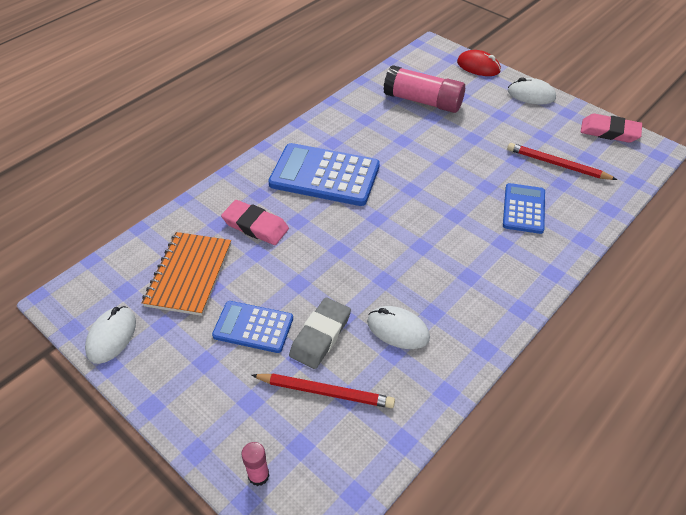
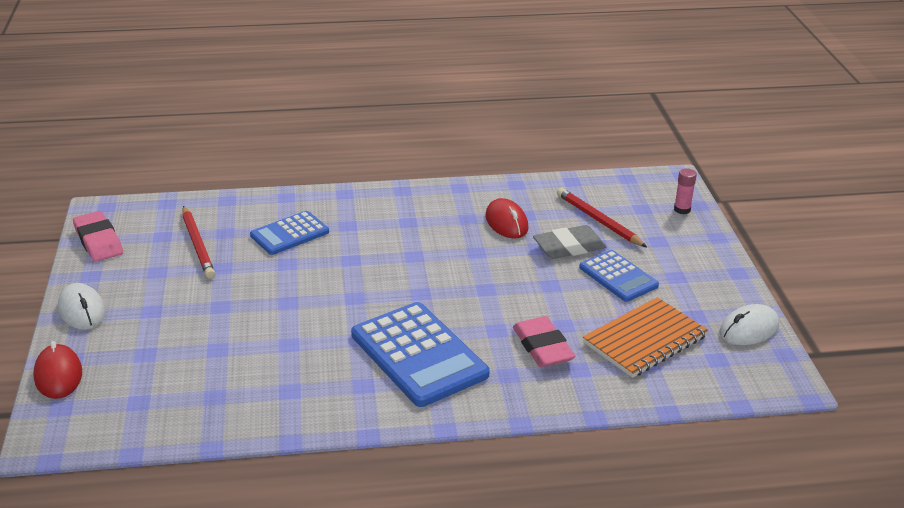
camera: 140 degrees left, 15 degrees down
white mouse [367,306,430,349] -> red mouse [485,198,528,239]
pink glue stick [383,65,465,113] -> none

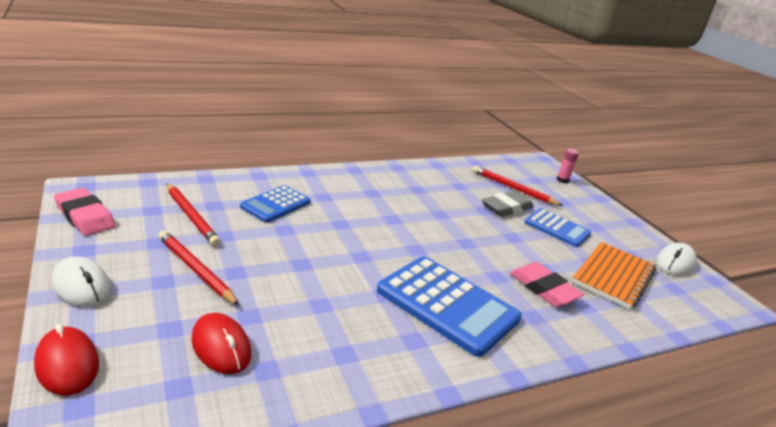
camera: 20 degrees left, 5 degrees down
red mouse [485,198,528,239] -> red mouse moved to [191,313,251,374]
none -> red pencil [158,230,240,306]

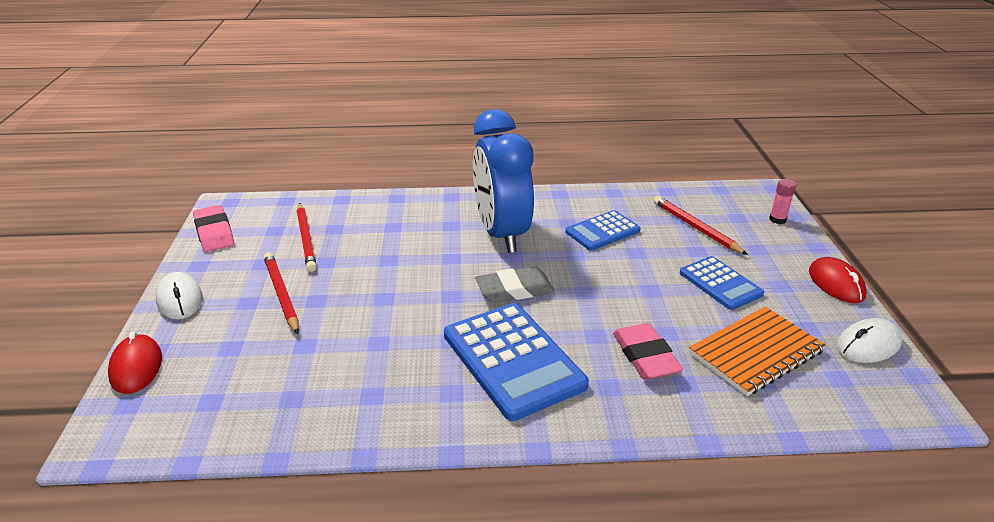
camera: 25 degrees right, 5 degrees up
red mouse [191,313,251,374] -> red mouse moved to [809,257,867,303]
blue calculator [240,185,311,223] -> blue calculator moved to [565,210,640,251]
grey eraser [482,191,534,217] -> grey eraser moved to [475,266,555,303]
none -> blue clock [473,109,534,253]

